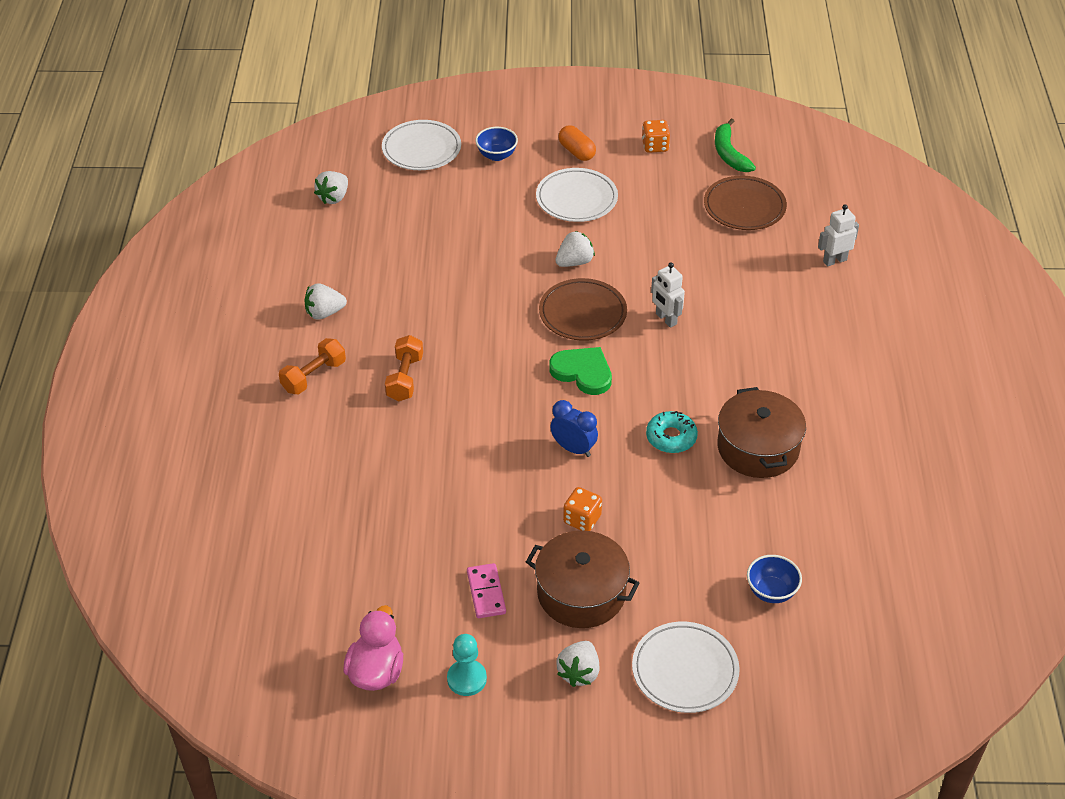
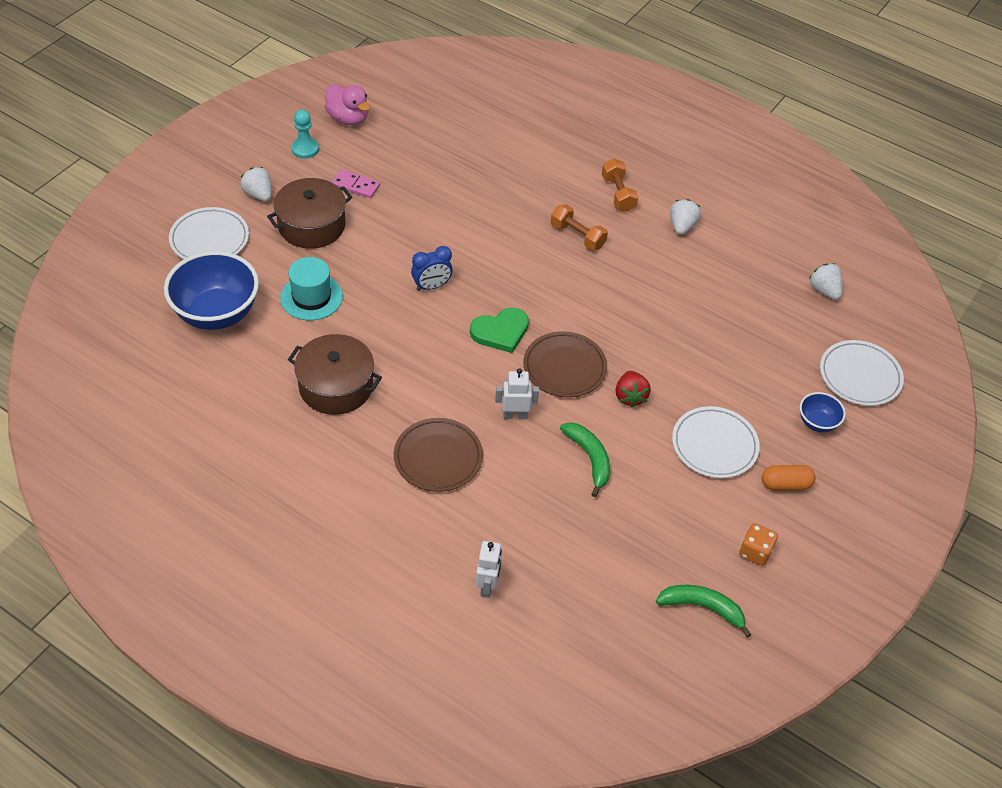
camera: 120 degrees right, 5 degrees up
white strawberry [555,231,595,267] -> red strawberry [616,371,651,408]
orange dice [563,487,602,531] -> none
turquoise donut [646,411,698,453] -> none
brown plate [704,176,787,230] -> brown plate moved to [394,418,483,492]
blue bowl [747,555,802,603] -> blue bowl [164,251,259,330], size x2.08
none -> turquoise hat [280,257,343,320]
none -> green banana [560,422,610,497]

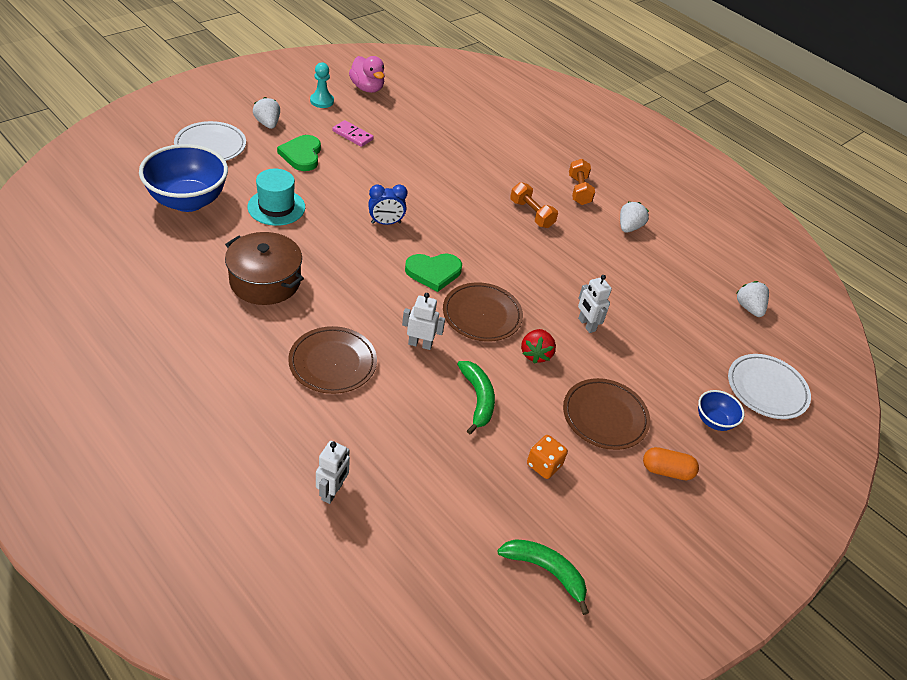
camera: 10 degrees right, 5 degrees down
brown pot [267,178,352,249] -> green heart [277,135,321,171]
white plate [672,406,760,478] -> brown plate [563,378,650,450]
orange dice [739,523,778,566] -> orange dice moved to [527,435,568,479]
none -> white robot [578,275,612,333]

